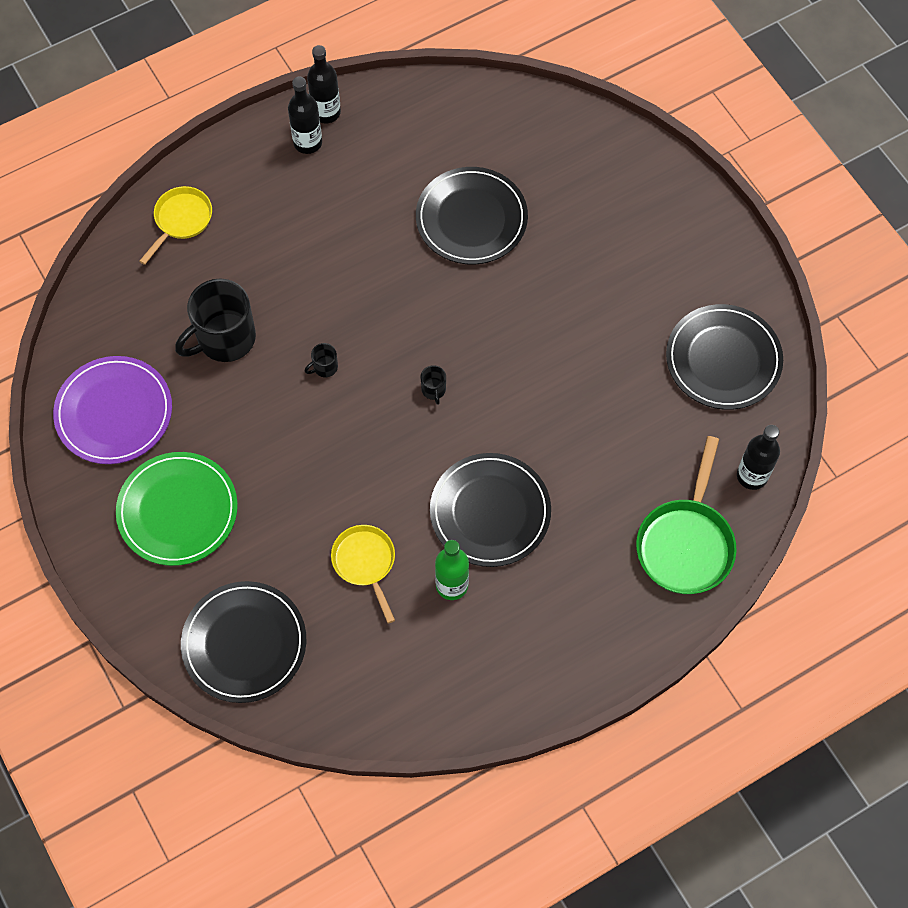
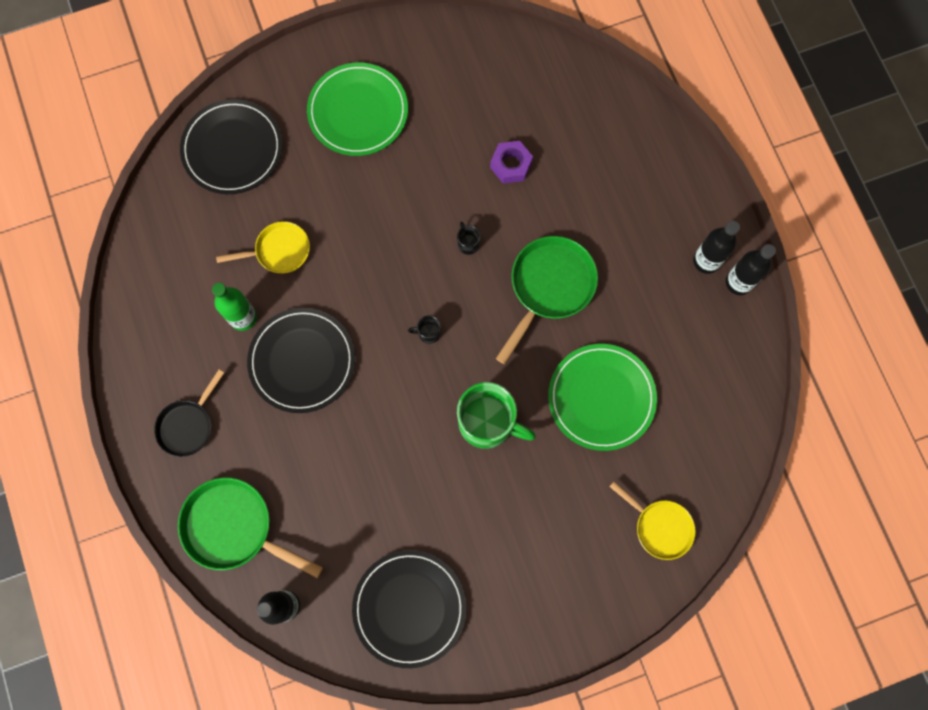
camera: 100 degrees right, 10 degrees up
purple plate [53,356,172,464] -> none
yellow pan [140,186,212,265] -> yellow pan moved to [609,481,696,560]
black mug [175,279,256,362] -> purple nut [490,141,533,184]
black plate [416,167,528,264] -> green plate [548,344,657,451]
none -> black pan [154,369,224,457]
none -> green mug [457,382,536,449]
none -> green pan [496,236,598,364]

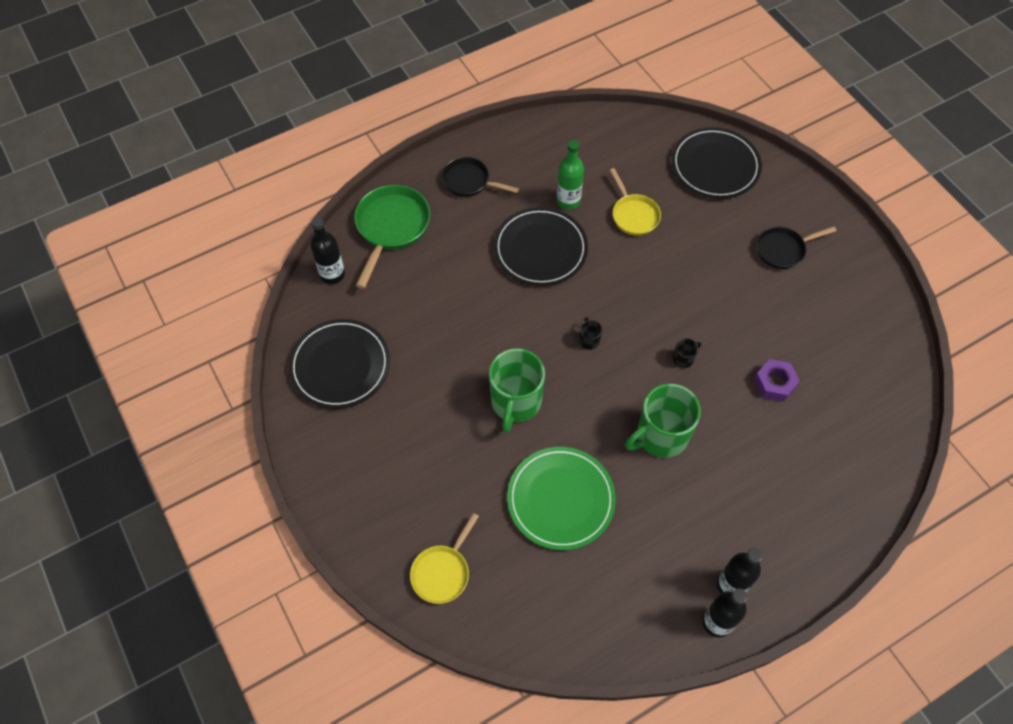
camera: 80 degrees right, 15 degrees down
green plate [307,63,408,156] -> black pan [757,226,836,269]
green pan [496,236,598,364] -> green mug [625,384,701,458]

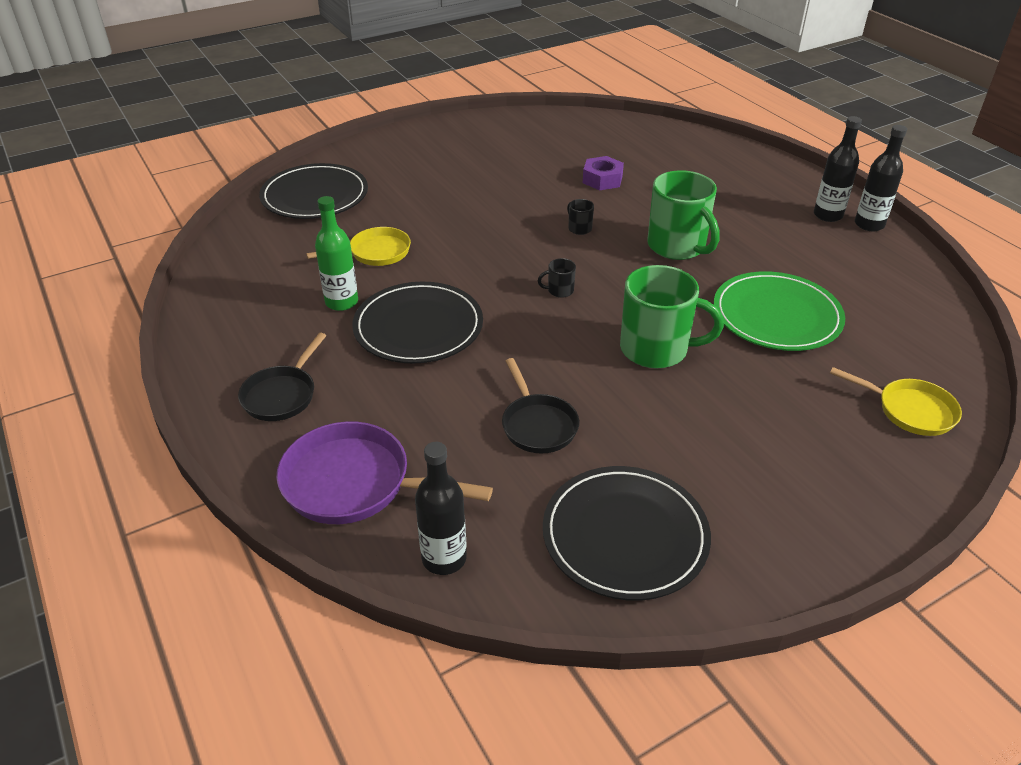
camera: 90 degrees left, 20 degrees down
green pan [354,185,430,289] -> purple pan [276,421,493,524]
black pan [757,226,836,269] -> black pan moved to [502,358,580,454]

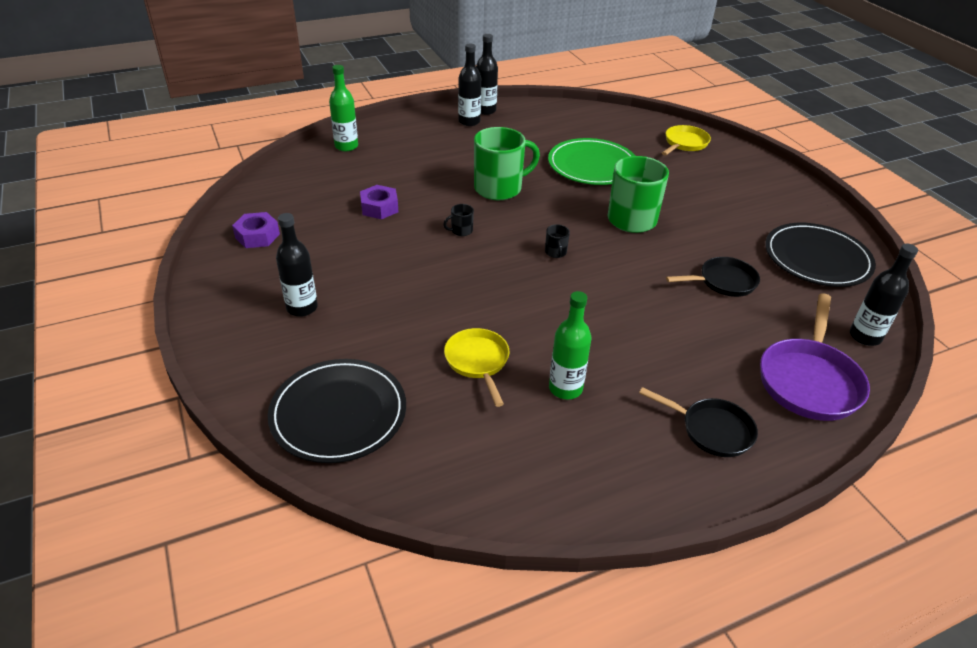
camera: 85 degrees left, 0 degrees up
black plate [352,282,483,364] -> none
none -> purple nut [232,212,280,248]
none -> black bottle [276,213,318,317]
none -> green bottle [329,65,358,151]

